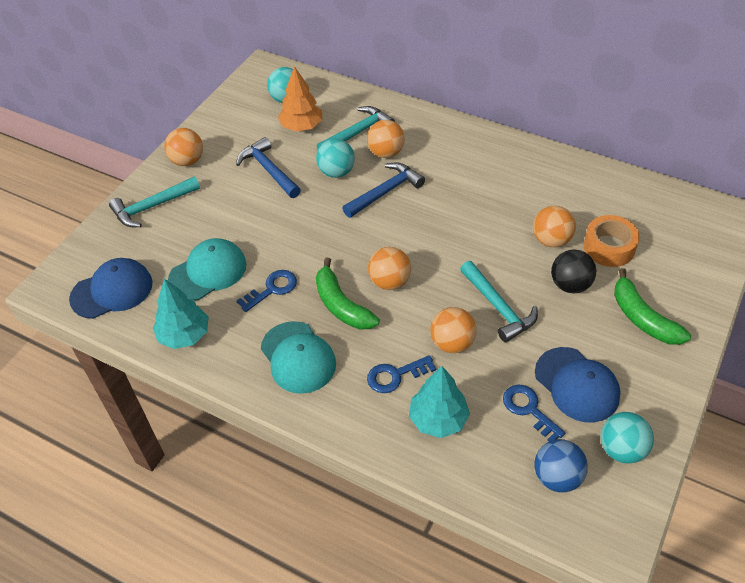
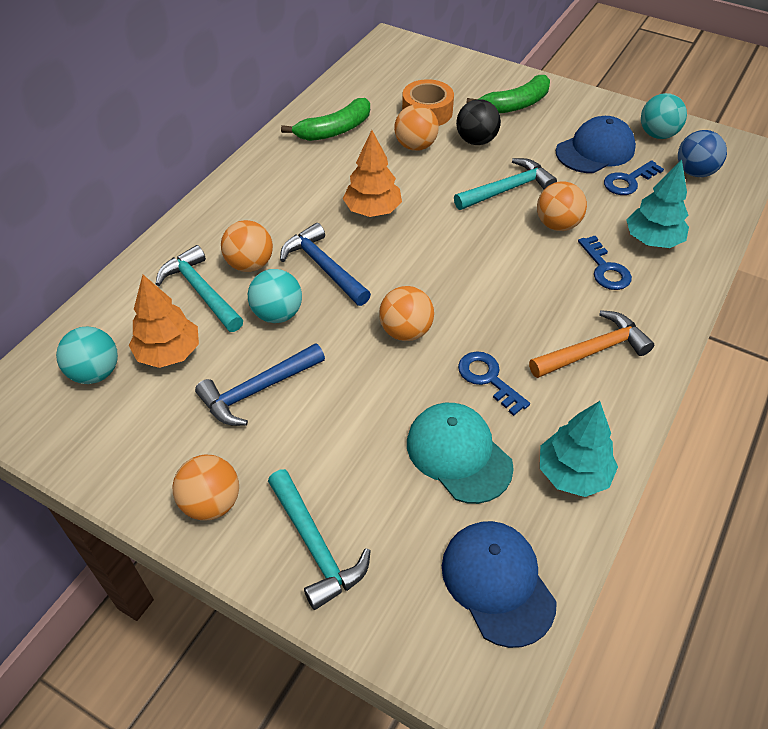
camera: 90 degrees left, 0 degrees up
turquoise cap [261,321,336,394] -> orange hammer [529,310,654,378]
green banana [316,258,380,329] -> green banana moved to [281,98,370,141]
orange ball [368,247,411,290] -> orange ball moved to [379,286,434,341]
none -> orange tree [343,130,402,217]

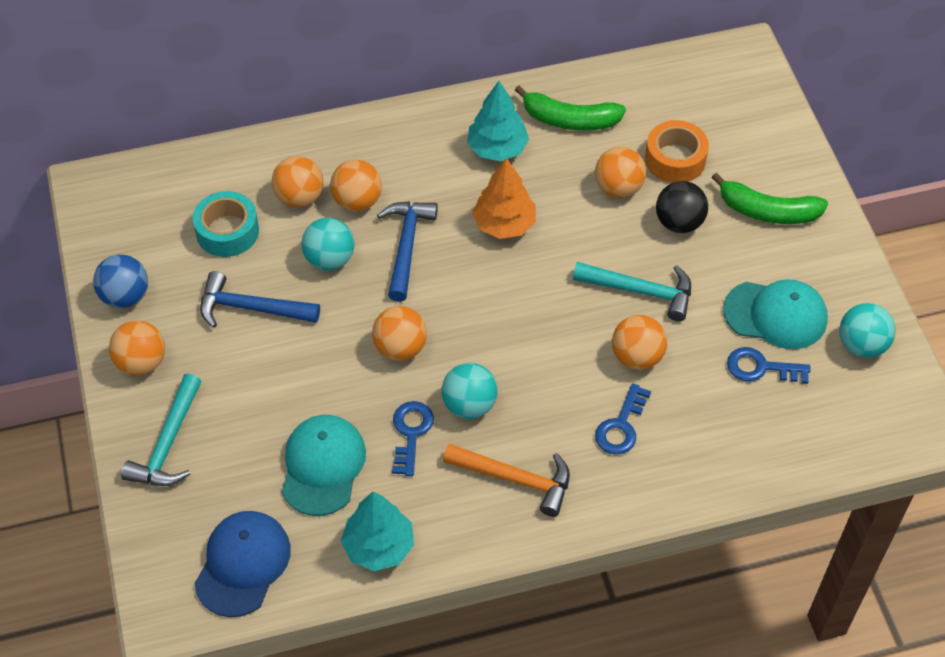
camera: 45 degrees right, 5 degrees up
turquoise ball [56,326,118,384] -> turquoise ball moved to [442,363,498,419]
orange tree [129,275,199,368] -> turquoise tape [193,191,259,257]
turquoise hammer [156,245,243,332] -> orange ball [272,156,323,207]
blue cap [556,116,636,173] -> turquoise cap [723,279,828,349]
turquoise tree [626,160,689,248] -> turquoise tree moved to [467,81,529,161]
blue ball [678,130,727,177] -> blue ball moved to [93,255,148,308]

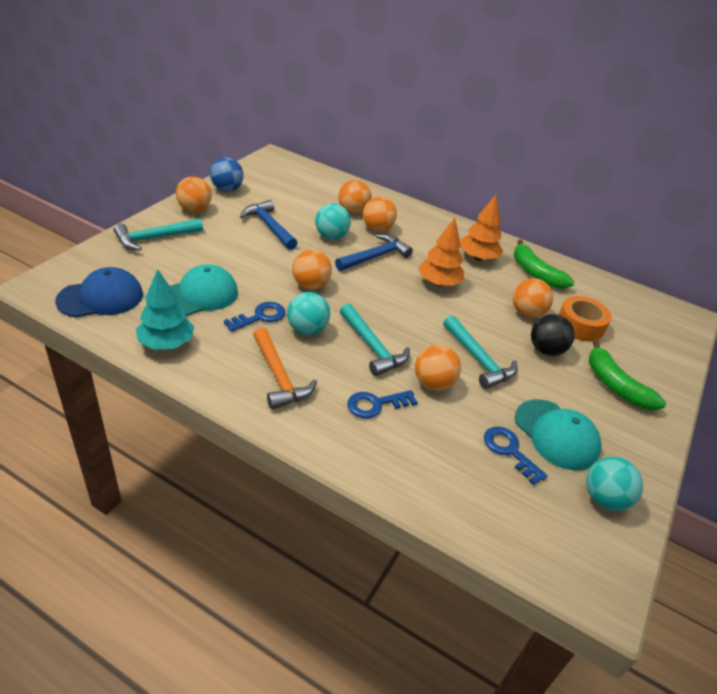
camera: 40 degrees right, 15 degrees down
turquoise tape [193,191,259,257] -> none
turquoise tree [467,81,529,161] -> orange tree [461,195,503,261]
none -> turquoise hammer [340,304,410,376]

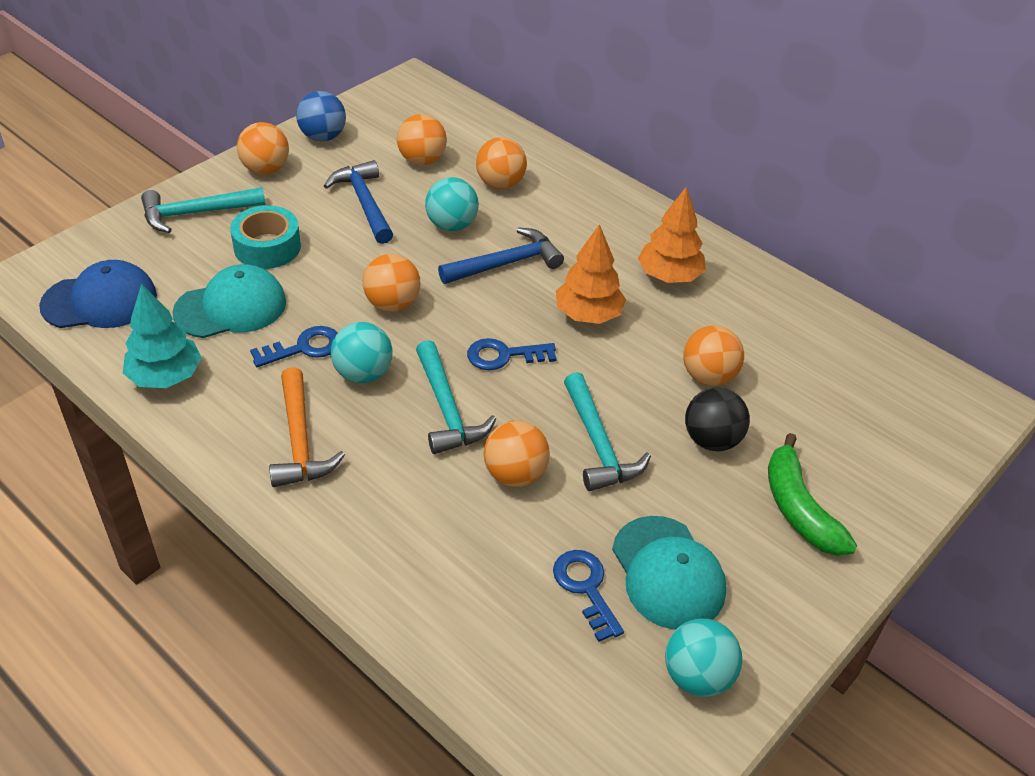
camera: 15 degrees right, 5 degrees up
blue key [347,390,418,418] -> blue key moved to [467,338,557,370]
orange ball [363,197,397,232] -> orange ball moved to [397,114,447,165]
green banana [514,239,574,289] -> none
orange tape [559,296,611,341] -> none
none -> turquoise tape [230,205,301,269]

